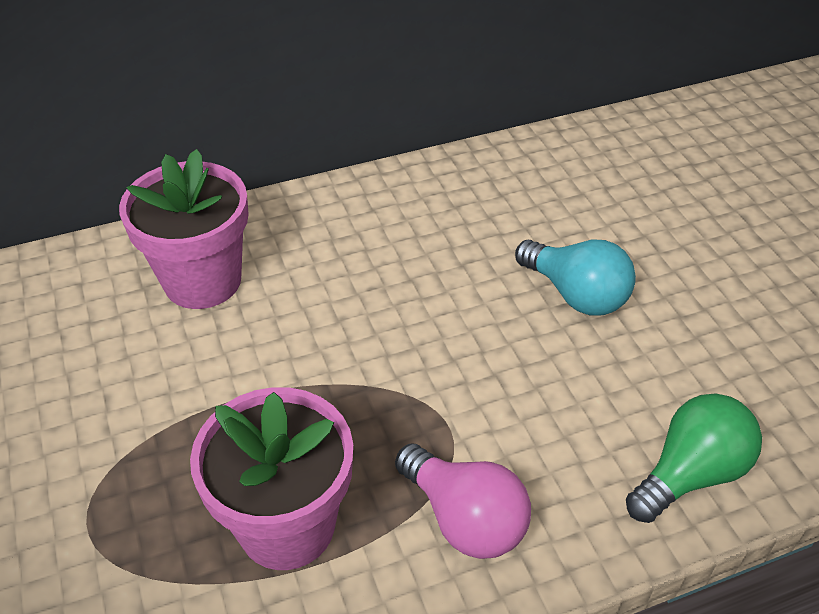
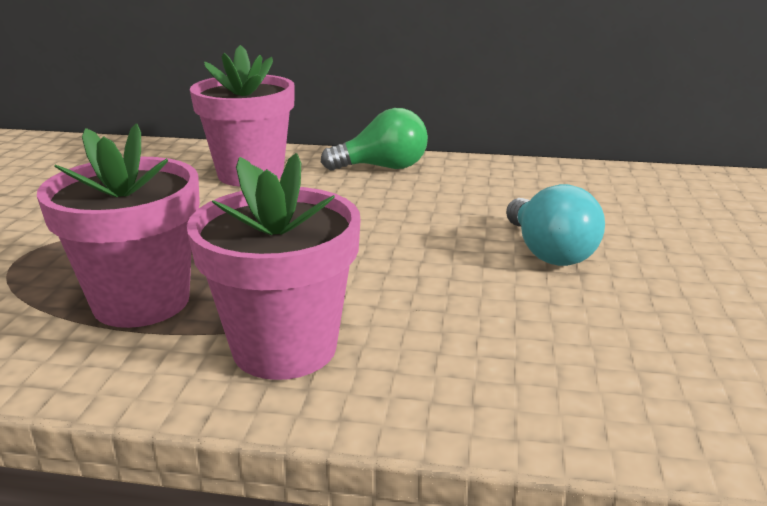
camera: 30 degrees right, 20 degrees down
pink light bulb [395,443,531,559] -> pink flower pot [187,153,361,380]
green light bulb [626,393,762,523] -> green light bulb moved to [321,108,428,171]

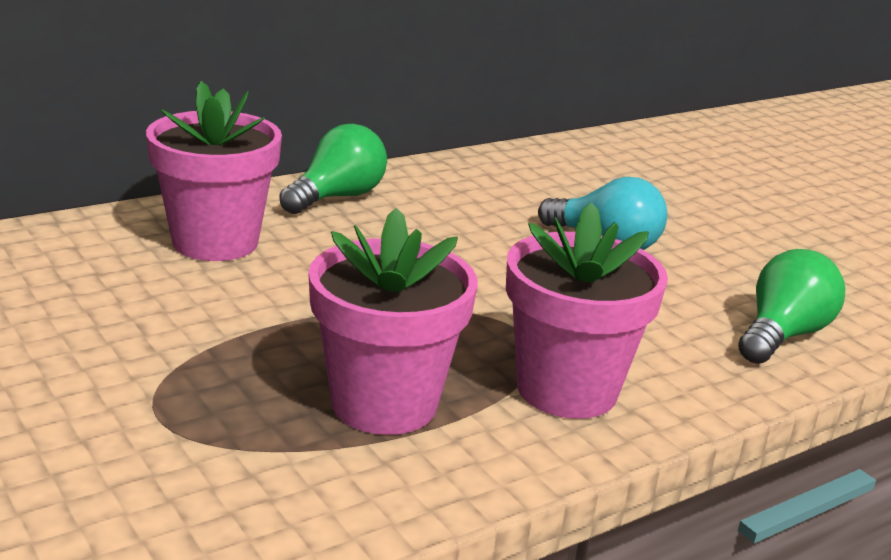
camera: 45 degrees left, 0 degrees up
none -> green light bulb [738,249,845,364]

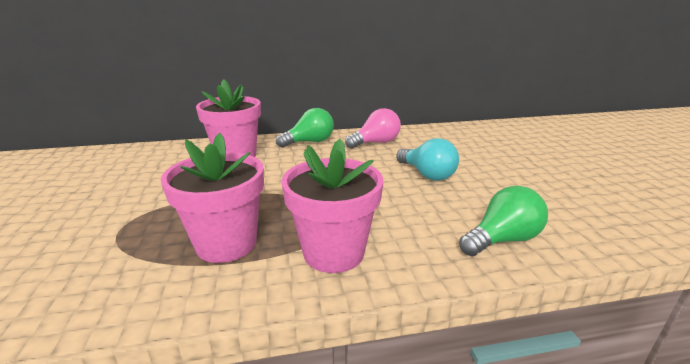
camera: 25 degrees right, 0 degrees up
none -> pink light bulb [345,108,401,149]

